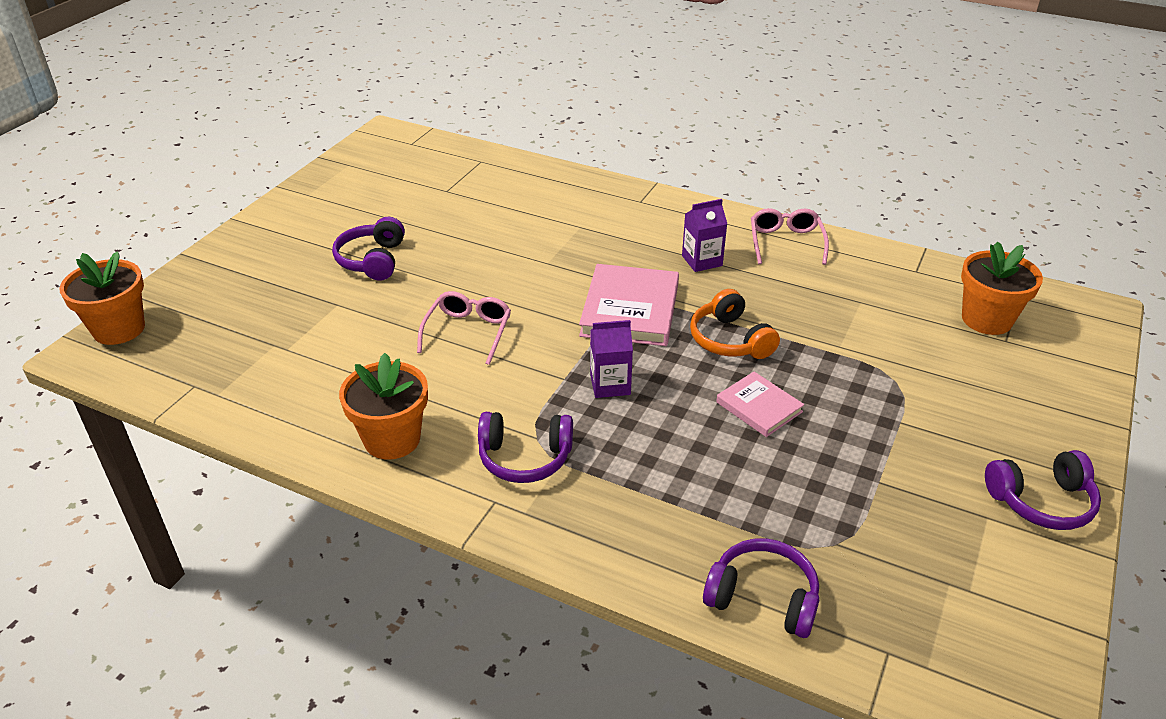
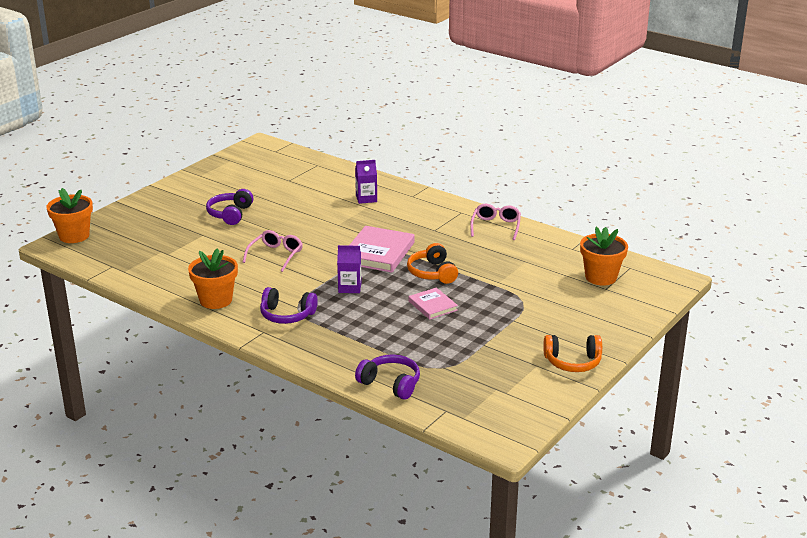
camera: 10 degrees right, 10 degrees down
purple carton [682,199,727,272] -> purple carton moved to [355,160,377,204]
purple headphones [985,450,1101,530] -> orange headphones [543,335,602,372]

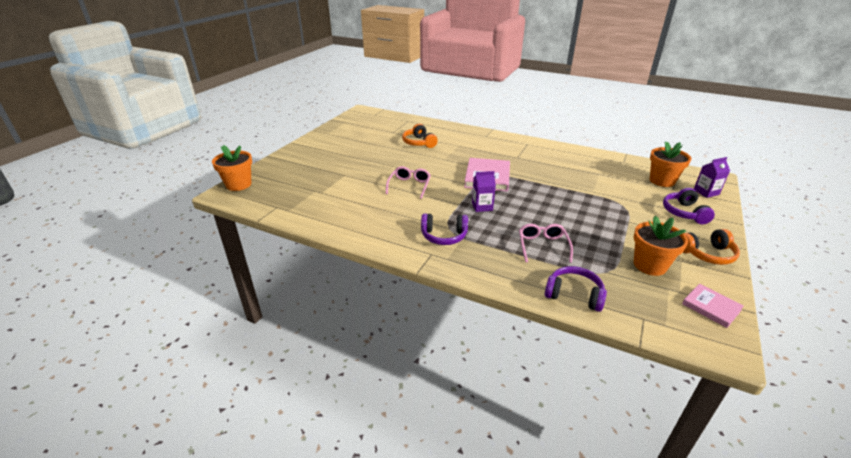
camera: 10 degrees left, 5 degrees up
orange flower pot [188,248,238,309] -> orange flower pot moved to [634,216,688,276]
purple headphones [206,189,253,225] -> purple headphones moved to [663,188,715,224]
purple carton [355,160,377,204] -> purple carton moved to [694,157,730,198]
orange headphones [407,243,458,284] -> orange headphones moved to [402,124,438,148]
pink book [409,287,458,320] -> pink book moved to [682,284,744,328]
pink glasses [470,204,521,240] -> pink glasses moved to [519,224,573,263]

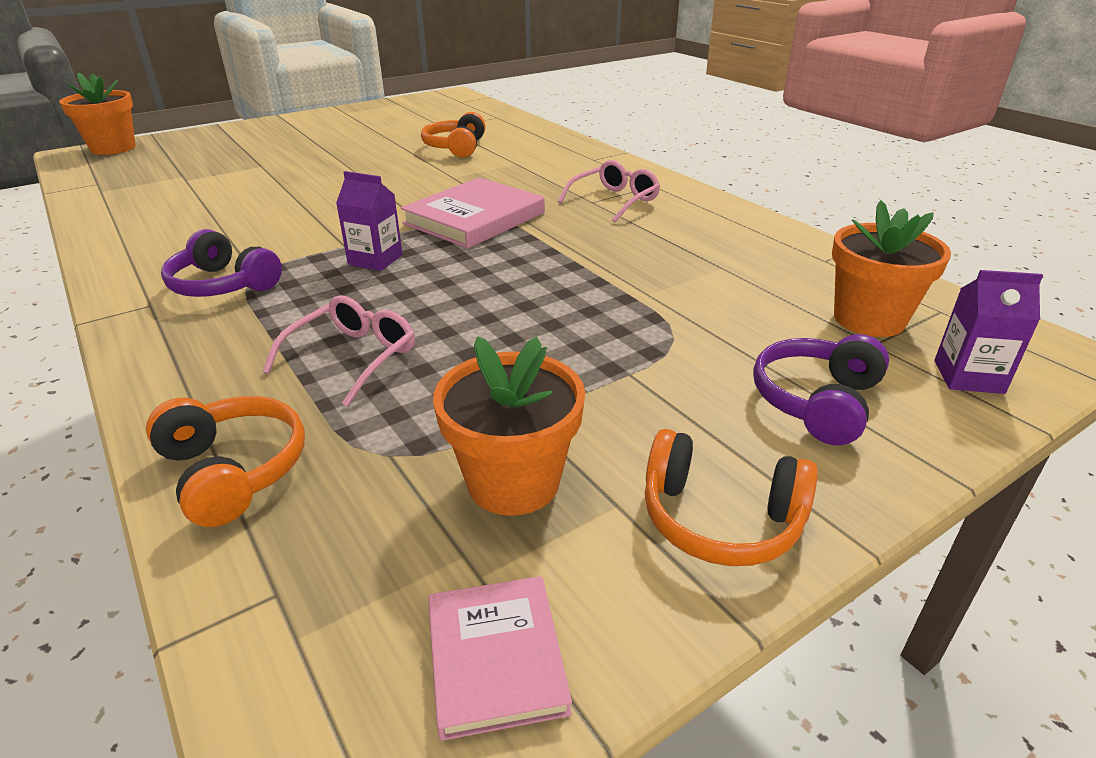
camera: 30 degrees right, 0 degrees up
pink glasses [386,166,431,199] -> pink glasses moved to [558,160,660,222]
purple headphones [545,266,607,312] -> orange headphones [146,396,305,527]

